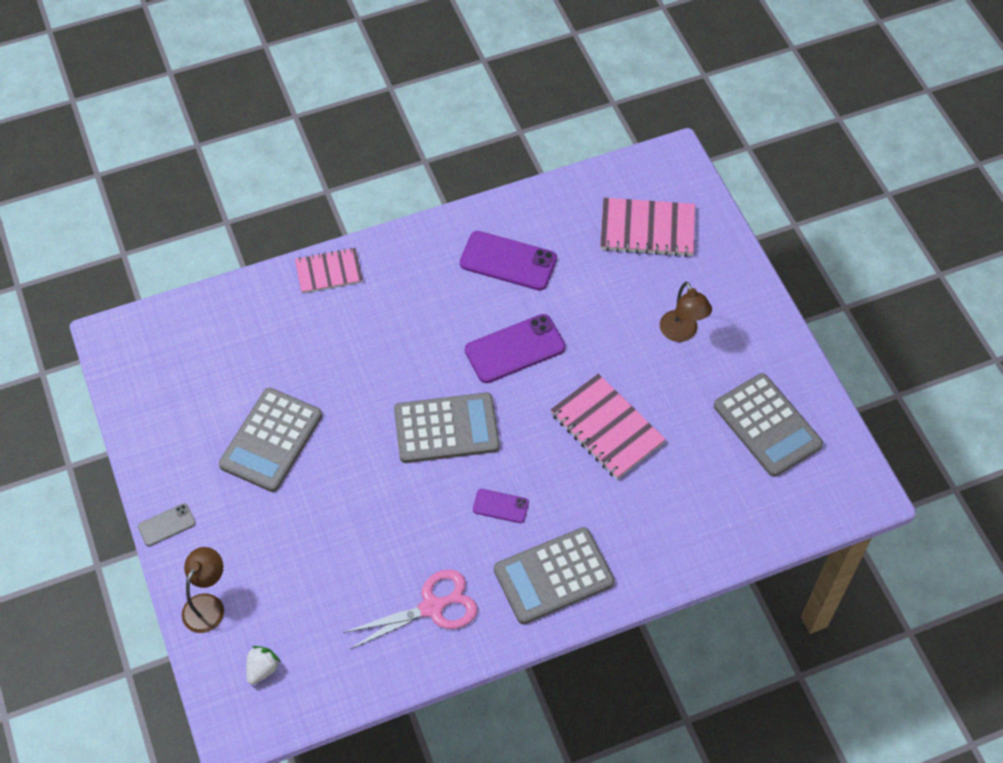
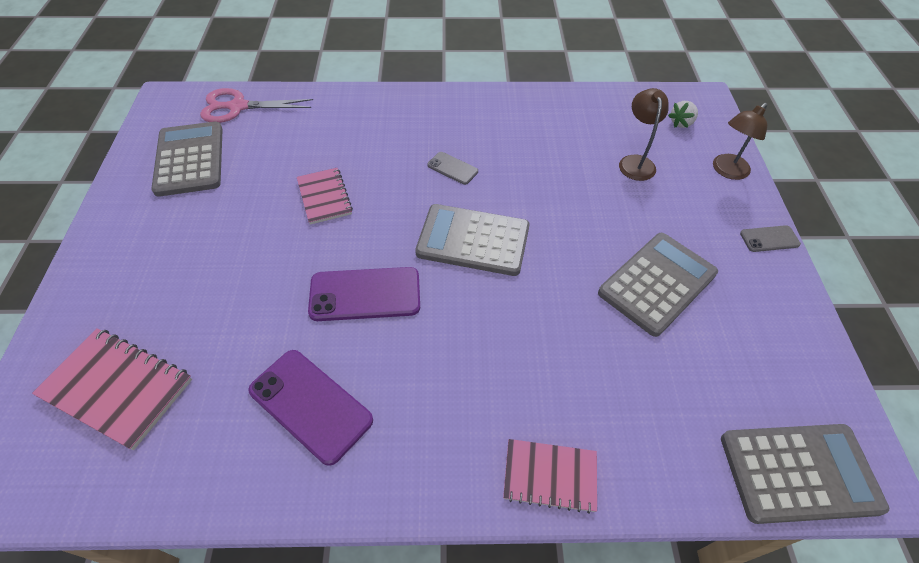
camera: 160 degrees left, 5 degrees down
pink scissors [343,570,477,650] -> pink scissors moved to [200,88,313,123]
purple phone [473,489,529,523] -> grey phone [427,152,478,185]
grey calculator [494,527,615,624] -> grey calculator moved to [721,424,889,524]
pink notebook [550,374,666,479] -> pink notebook [297,168,353,225], size x0.66
brown lamp [660,282,712,342] -> brown lamp moved to [619,88,669,181]

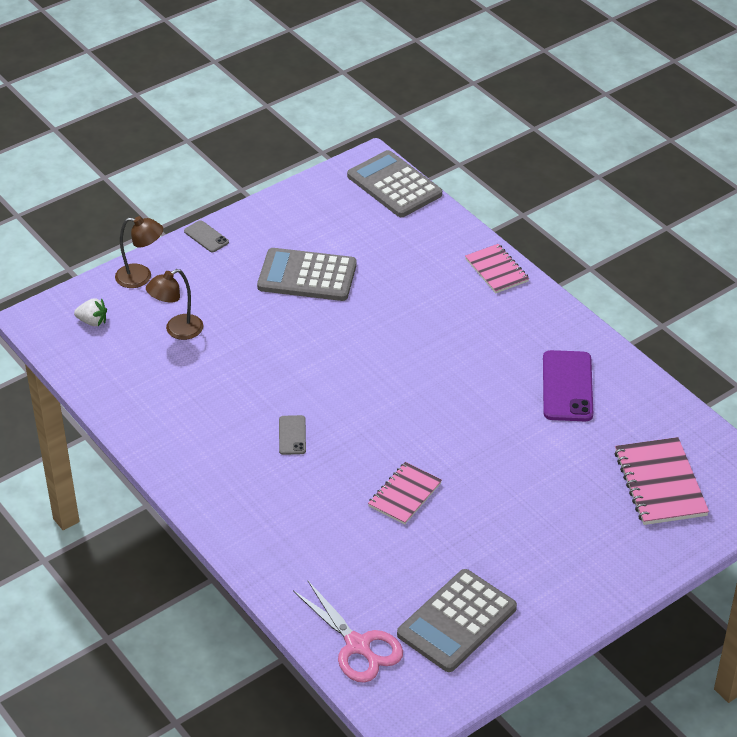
camera: 125 degrees left, 10 degrees down
purple phone [308,267,420,321] -> none
grey calculator [415,204,530,276] -> none

